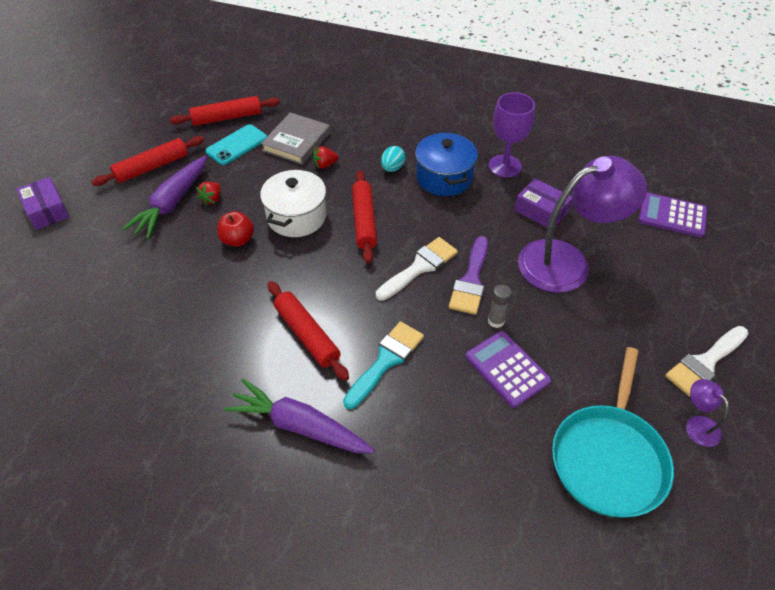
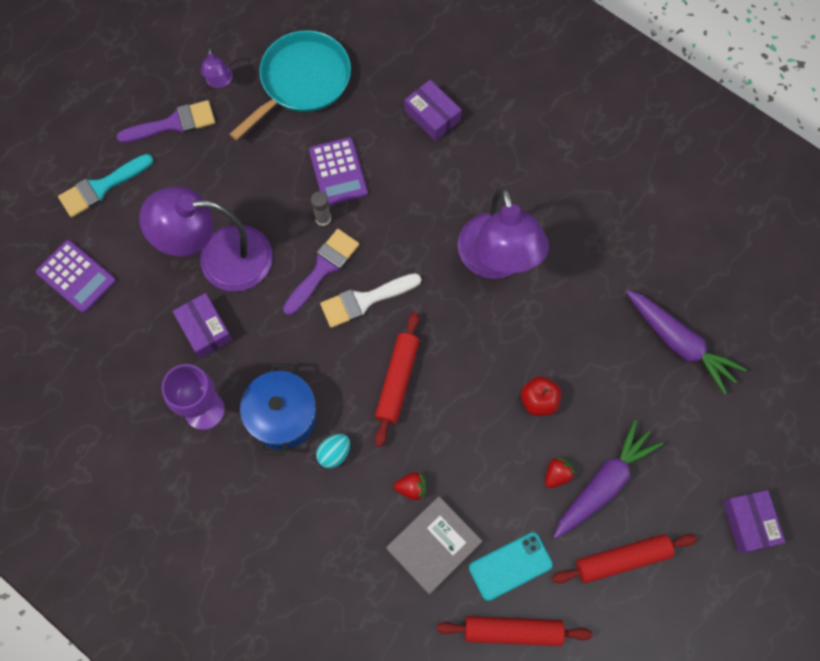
camera: 160 degrees left, 20 degrees up
purple carrot [223,379,375,453] -> purple carrot moved to [626,290,747,394]
white pot [260,168,327,237] -> none
red rolling pin [268,281,349,381] -> purple lamp [458,187,549,279]
turquoise brush [343,321,424,409] -> turquoise brush moved to [58,154,154,218]
white brush [665,326,748,397] -> purple brush [117,100,215,143]
none -> purple box [405,80,461,141]

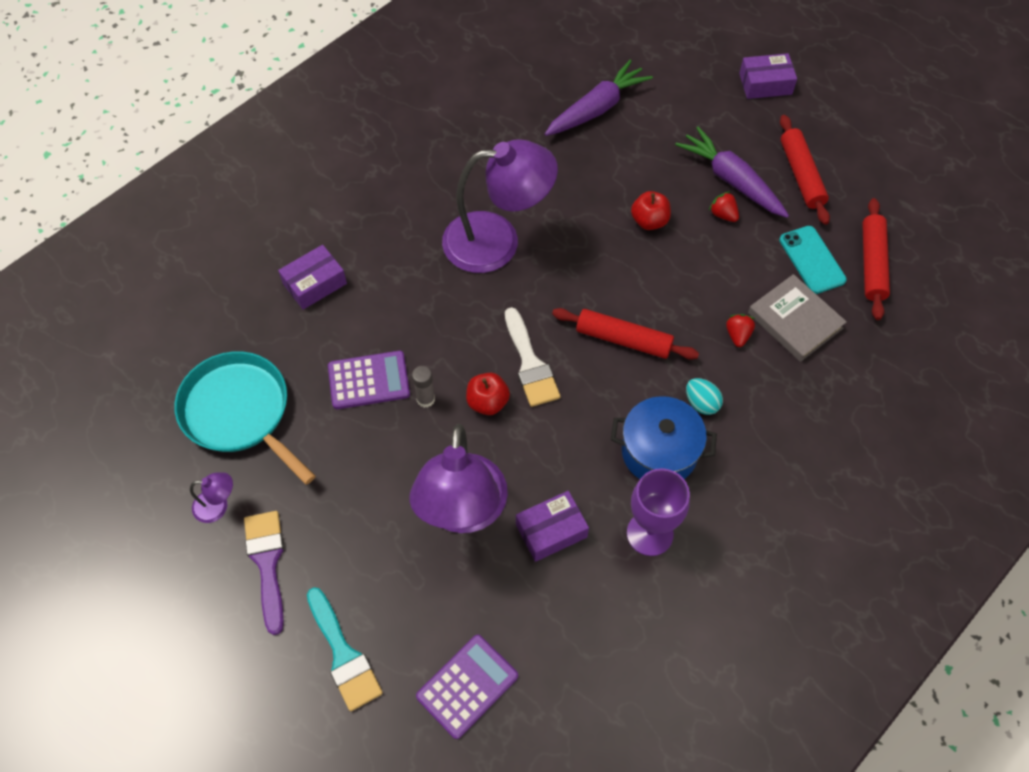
camera: 85 degrees left, 10 degrees down
purple brush [283,229,359,316] -> red apple [466,373,510,415]

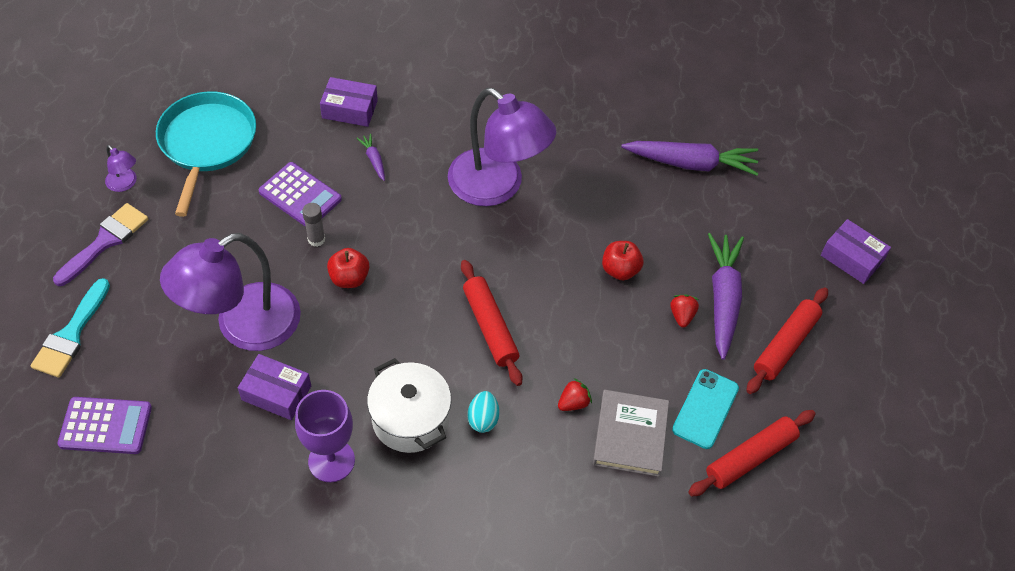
camera: 45 degrees right, 5 degrees down
white brush [505,307,561,407] -> none
blue pot [611,396,717,479] -> white pot [367,358,451,453]
none -> purple carrot [357,134,385,181]

